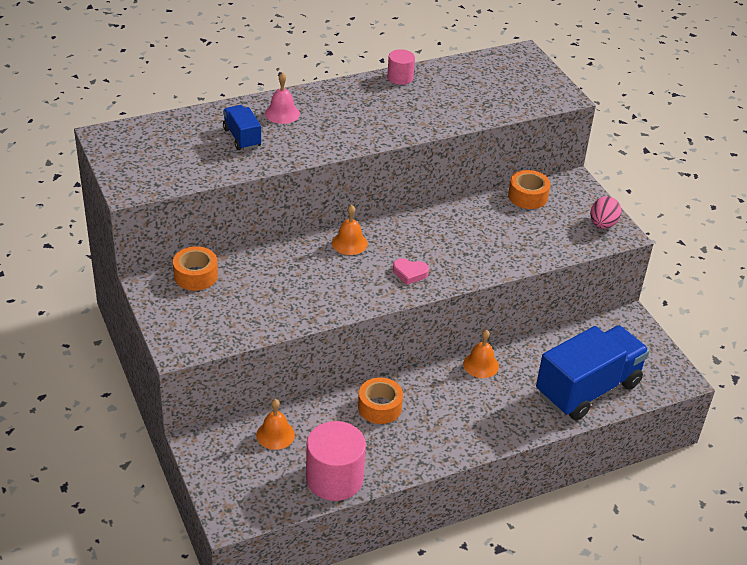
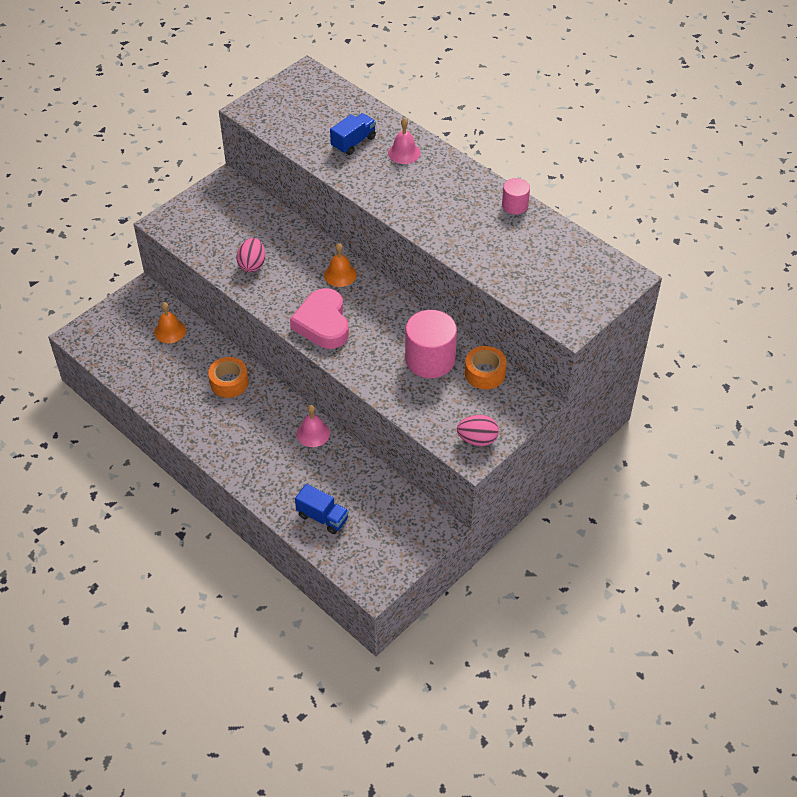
camera: 70 degrees right, 10 degrees up
orange tape [173,246,218,291] -> none
pink cylinder [306,421,366,501] -> pink cylinder moved to [405,310,457,378]
pink heart [393,258,429,285] -> pink heart [290,288,349,349], size x2.06
orange bell [463,330,499,378] -> pink bell [297,405,330,447]
blue truck [536,326,649,420] -> blue truck [295,484,349,534], size x0.48
none -> pink egg [237,238,265,272]

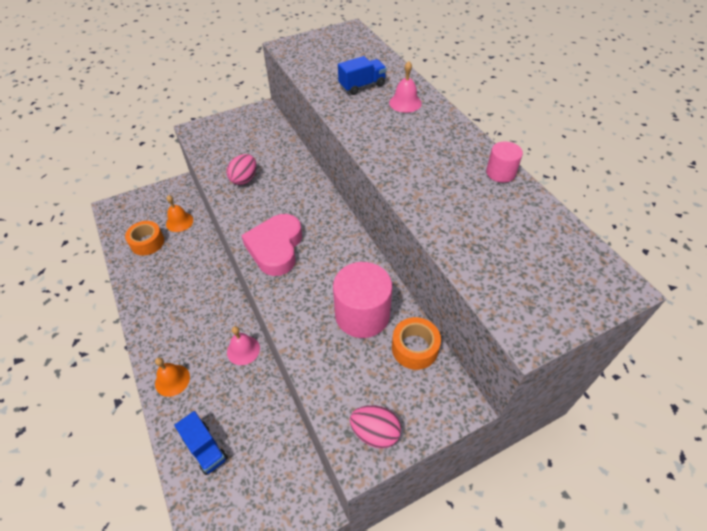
camera: 20 degrees right, 0 degrees up
orange tape [208,357,249,398] -> orange tape moved to [125,221,164,256]
orange bell [324,243,357,287] -> orange bell moved to [155,357,190,397]

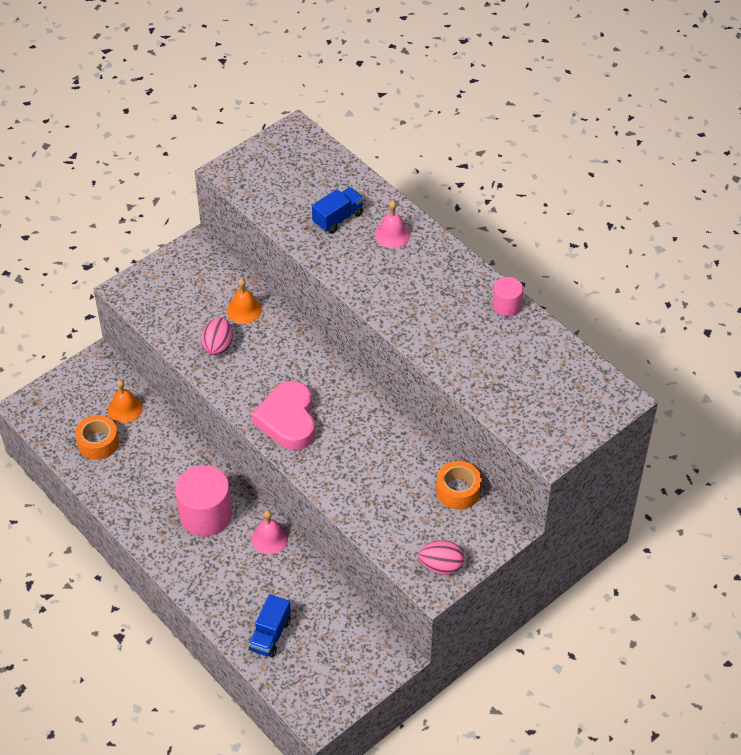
camera: 15 degrees left, 0 degrees up
orange bell [155,357,190,397] -> orange bell moved to [227,278,262,324]
blue truck [174,411,228,475] -> blue truck turned 75 degrees clockwise [249,594,291,658]
pink cylinder [333,262,392,338] -> pink cylinder moved to [175,465,232,536]

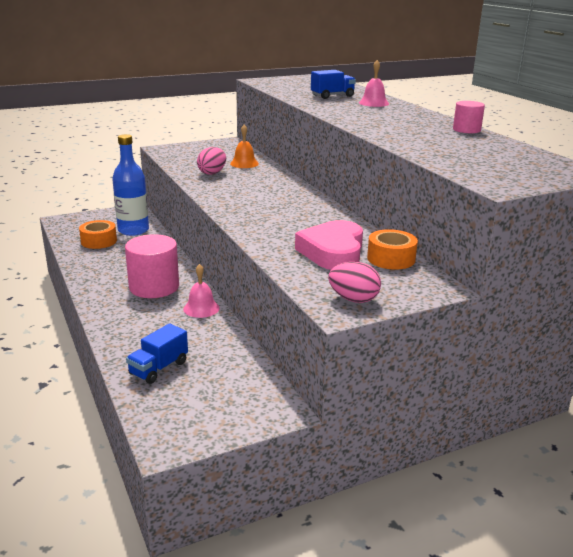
camera: 15 degrees right, 25 degrees down
orange bell [108,380,143,423] -> blue bottle [112,134,149,236]
pink heart [252,381,315,450] -> pink heart moved to [295,220,363,270]

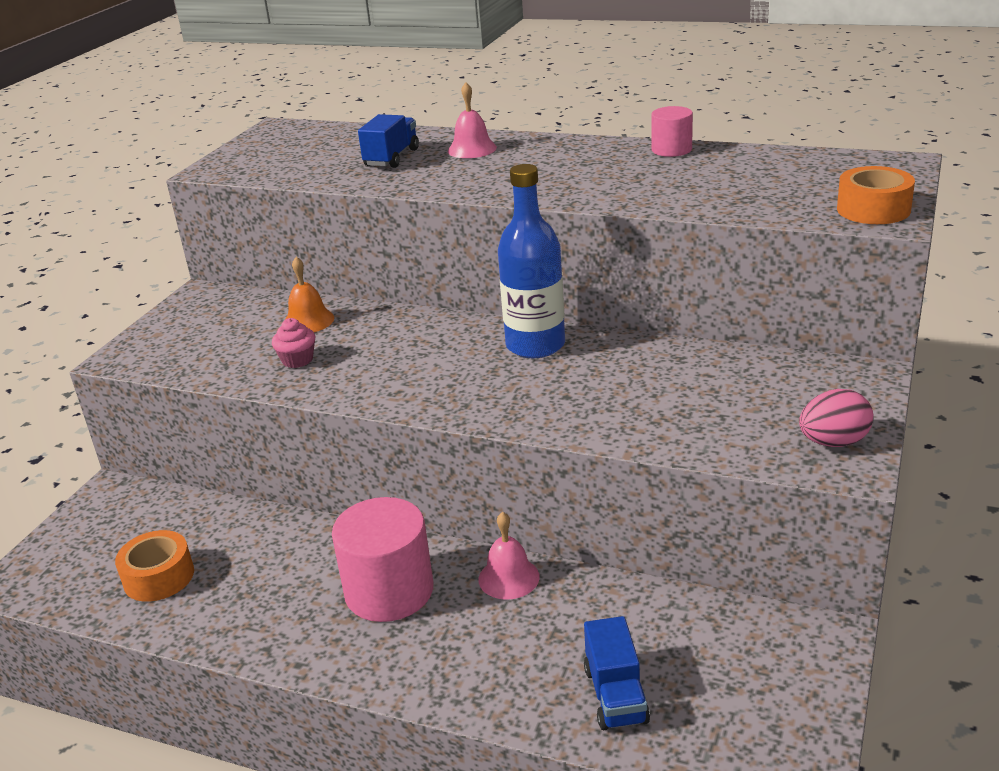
camera: 40 degrees left, 5 degrees up
blue bottle [112,134,149,236] -> blue bottle moved to [498,164,565,358]
pink egg [197,147,226,175] -> pink cupcake [272,318,315,368]
pink heart [295,220,363,270] -> none
orange tape [367,229,418,270] -> orange tape moved to [837,166,915,224]

